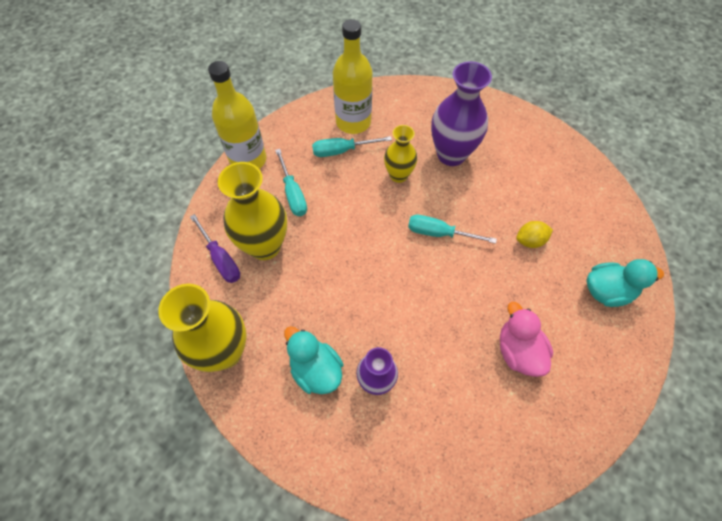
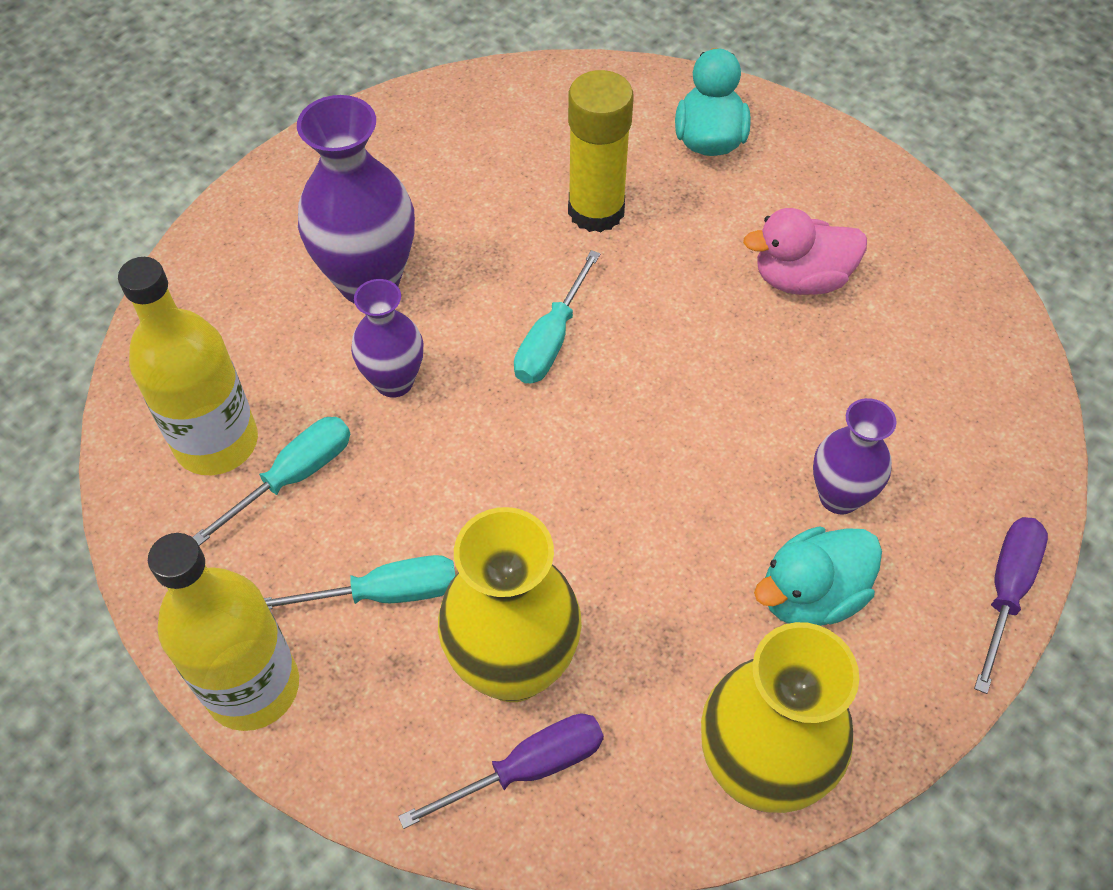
camera: 80 degrees left, 5 degrees down
turquoise screwdriver [312,136,392,157] -> turquoise screwdriver turned 135 degrees counterclockwise [192,417,350,546]
yellow vase [384,125,417,183] -> purple vase [351,279,423,398]
yellow lemon [516,221,553,248] -> yellow glue stick [568,70,634,233]
none -> purple screwdriver [974,517,1048,694]

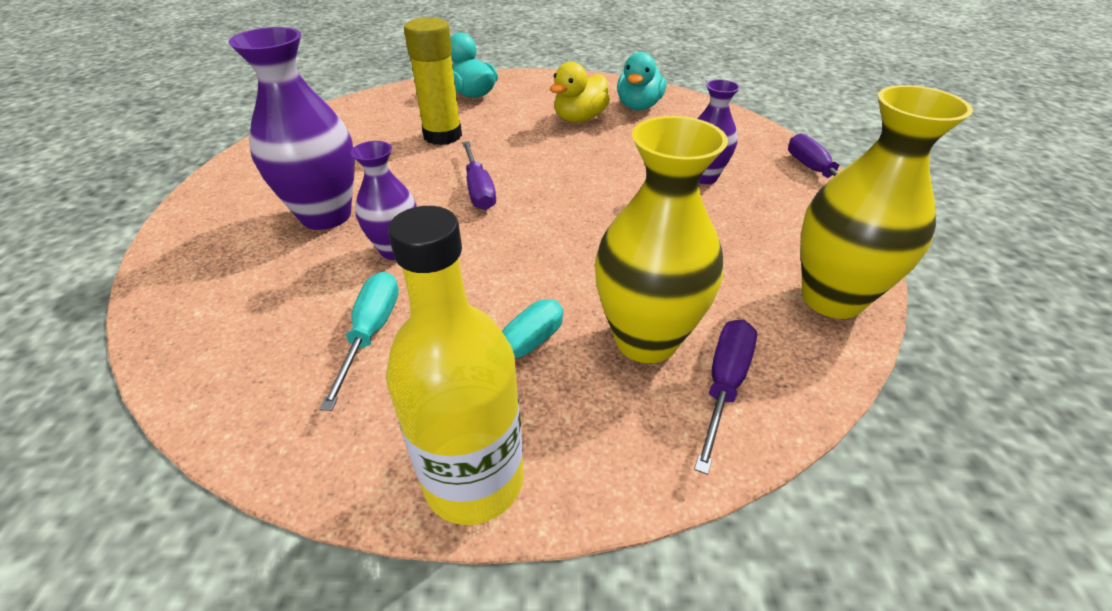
camera: 40 degrees left, 15 degrees down
yellow bottle [118,257,258,475] -> none
turquoise screwdriver [514,250,600,383] -> purple screwdriver [462,141,496,210]
pink duck [743,208,867,295] -> yellow duck [550,62,610,122]
turquoise duck [754,526,882,626] -> turquoise duck moved to [617,52,667,110]

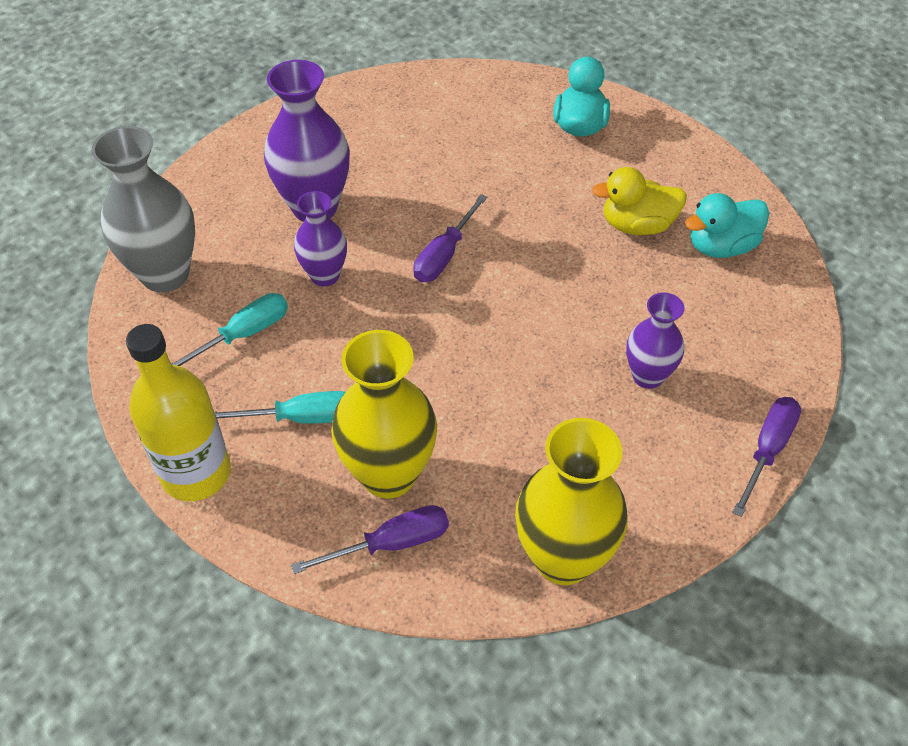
camera: 45 degrees right, 10 degrees up
yellow glue stick [404,17,462,145] -> none
none -> grey vase [91,126,195,292]

